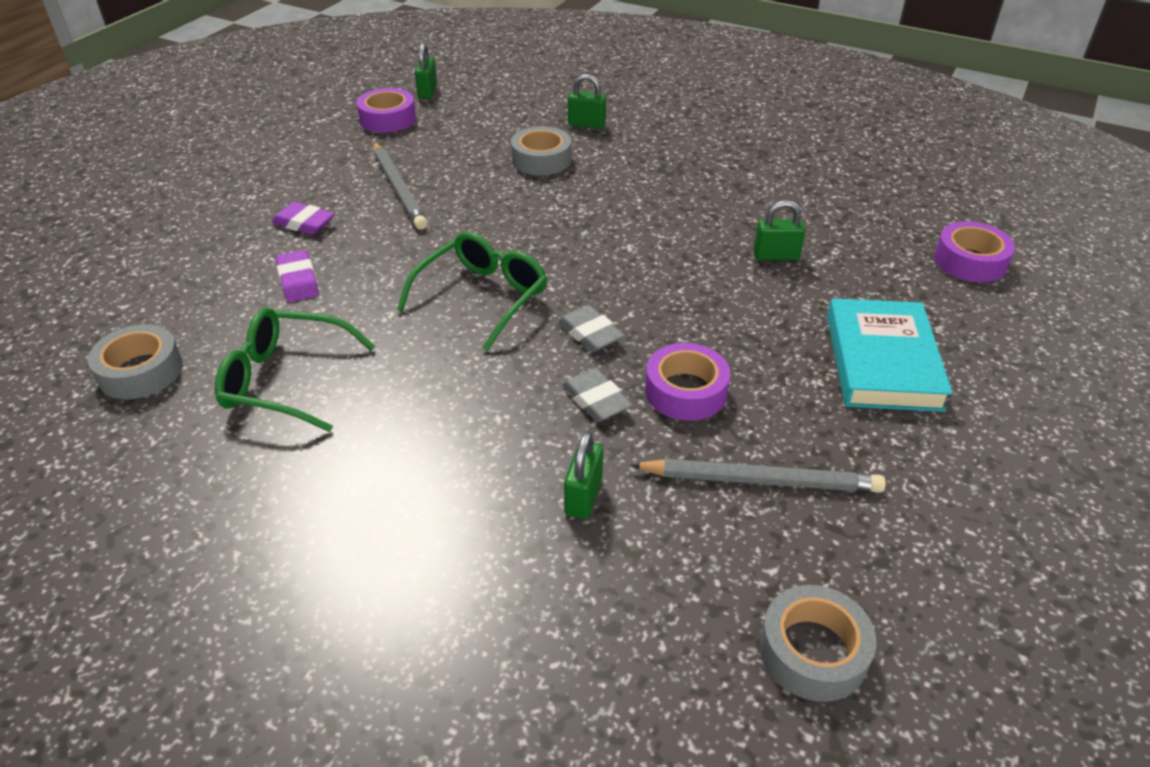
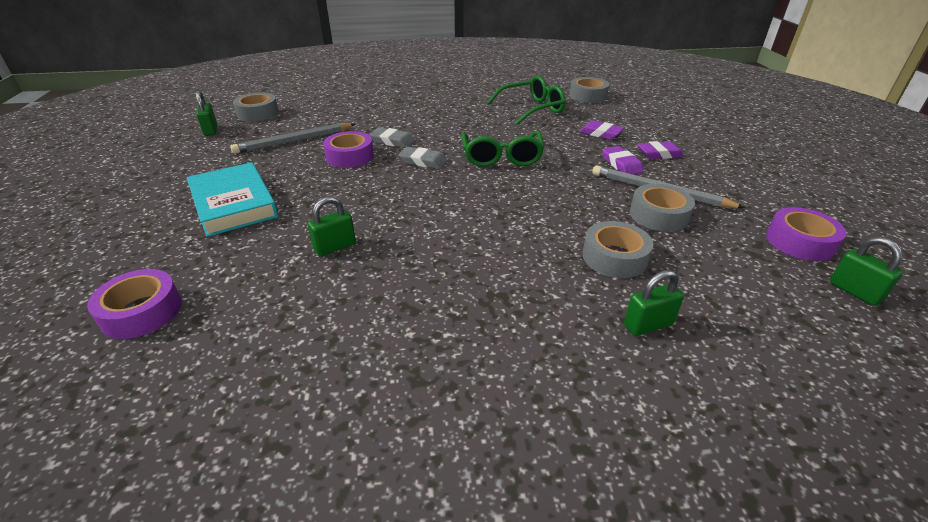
camera: 145 degrees right, 5 degrees down
green padlock [564,431,603,519] -> green padlock moved to [196,91,217,136]
none -> purple eraser [602,146,643,175]
none -> grey tape [630,184,695,232]

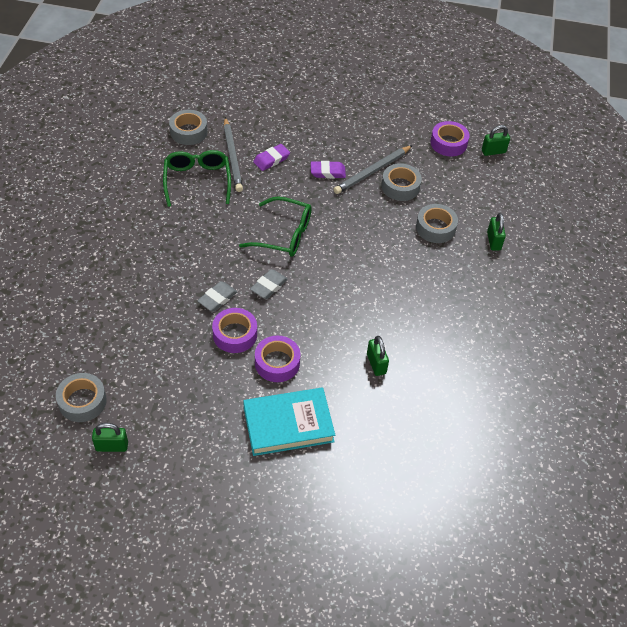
camera: 75 degrees left, 15 degrees up
purple tape [87,269,182,339] -> purple tape moved to [255,336,300,382]
grey pencil [230,123,355,154] -> grey pencil moved to [224,117,243,192]
purple eraser [637,141,684,159] -> none

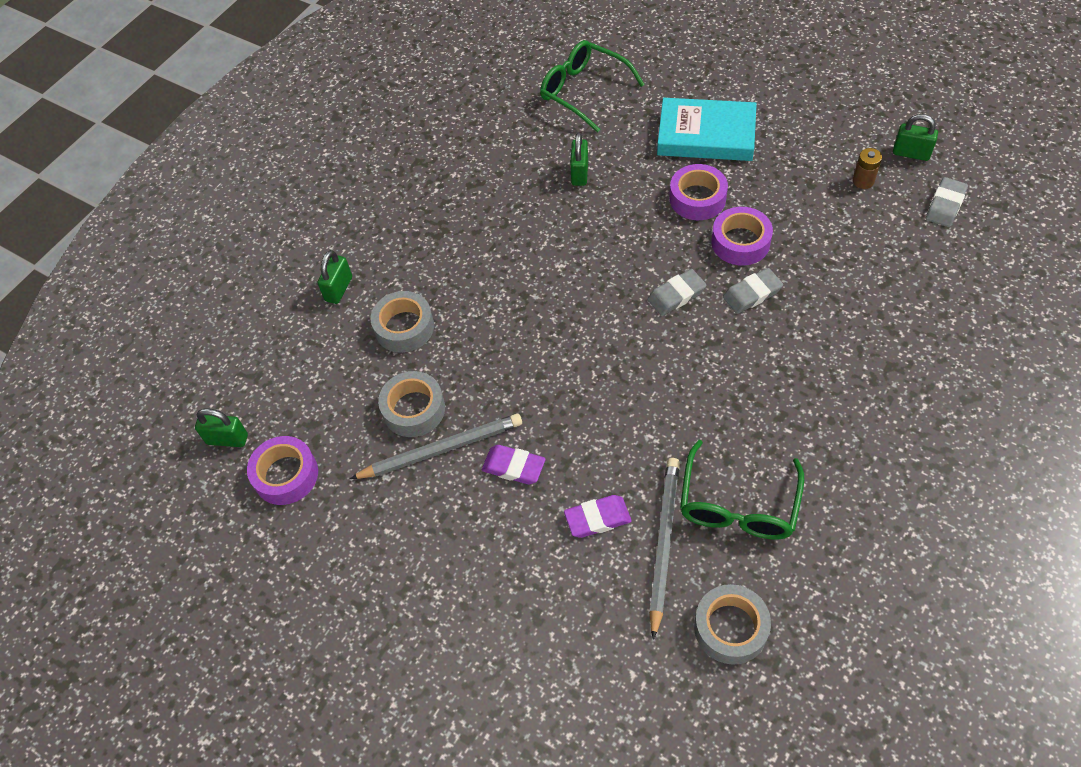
camera: 150 degrees left, 5 degrees up
grey tape [56,373,107,422] -> grey eraser [926,177,968,227]
green glasses [239,196,312,257] -> green glasses moved to [540,40,645,132]
none -> brown battery [853,148,882,189]

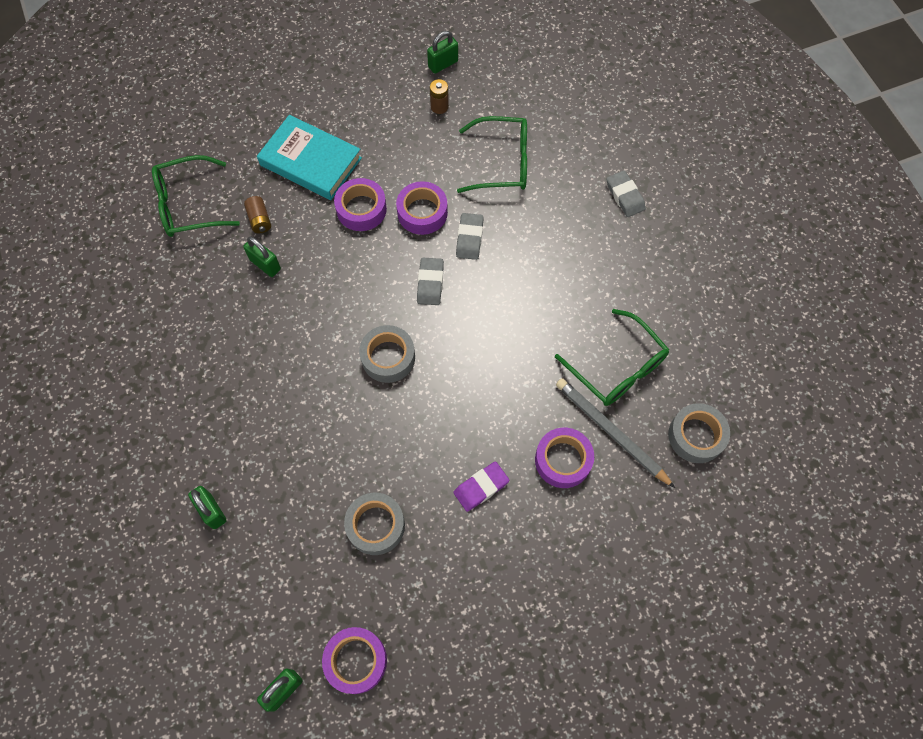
camera: 60 degrees left, 10 degrees up
grey pencil [350,414,522,479] -> none
grey tape [371,291,434,353] -> grey tape moved to [359,325,415,383]
purple eraser [564,495,632,538] -> purple tape [535,428,594,488]
turquoise book [657,98,757,161] -> turquoise book turned 75 degrees clockwise [257,115,362,200]
grey eraser [926,177,968,227] -> grey eraser moved to [606,170,646,217]
none -> brown battery [244,196,271,233]
none -> green glasses [457,116,527,193]

